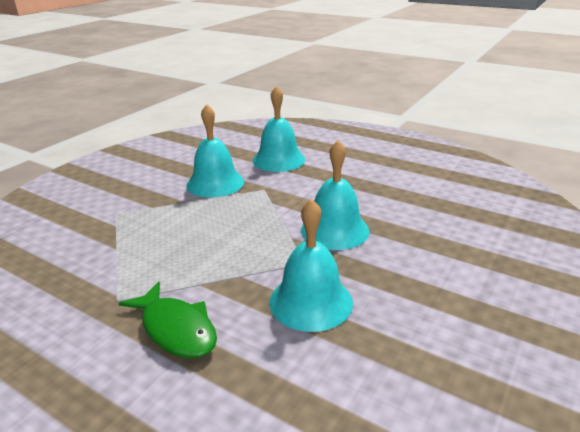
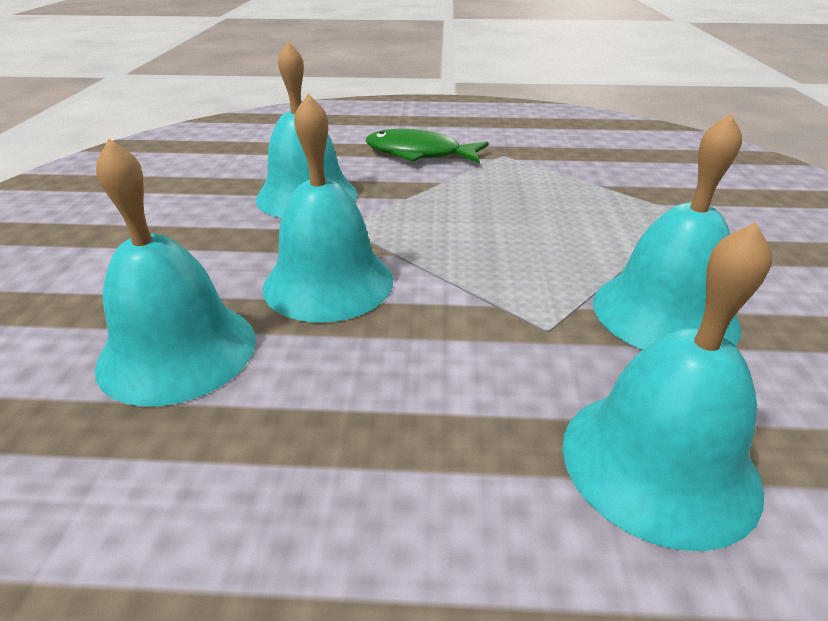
camera: 150 degrees right, 5 degrees up
none -> turquoise bell [95,139,256,407]

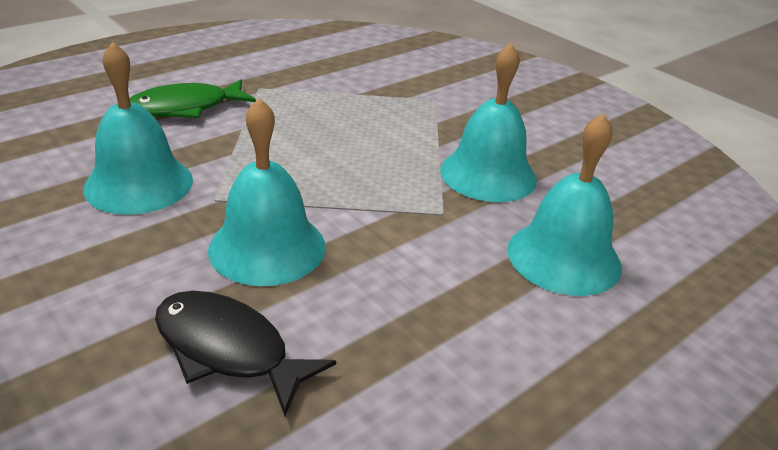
camera: 45 degrees left, 0 degrees up
turquoise bell [95,139,256,407] -> black fish [155,291,336,416]

